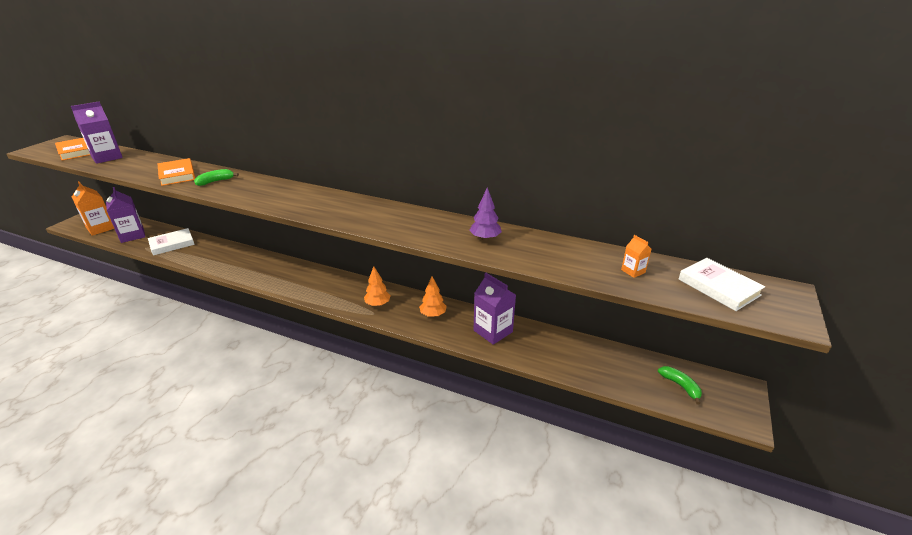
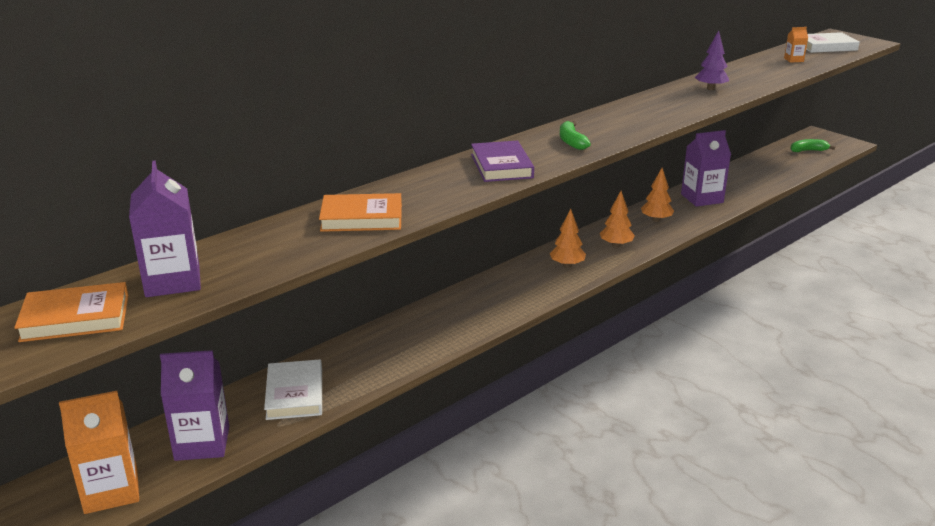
camera: 65 degrees left, 5 degrees down
green banana [194,169,239,186] -> green banana moved to [560,121,591,150]
none -> purple book [471,141,534,182]
none -> orange tree [550,209,586,268]

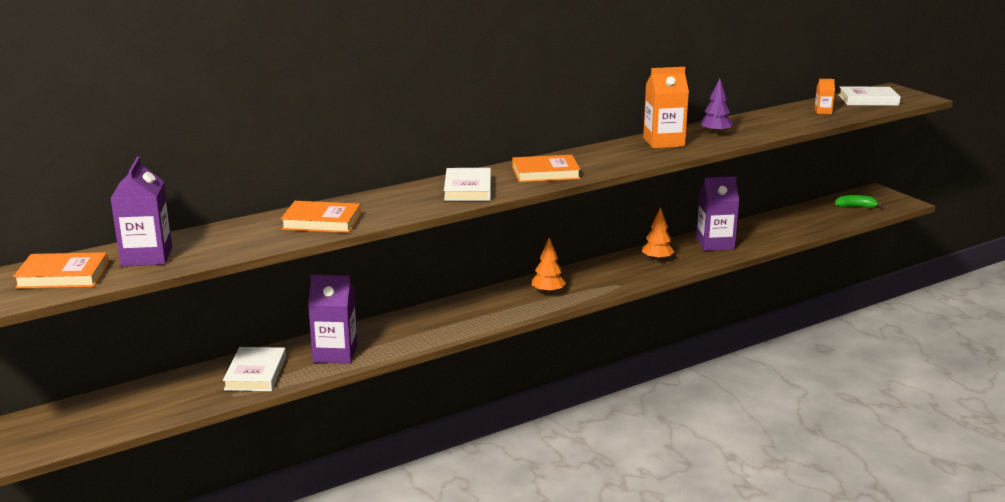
camera: 10 degrees right, 5 degrees down
orange carton [59,391,139,514] -> orange carton moved to [643,67,689,148]
purple carton [160,350,229,461] -> purple carton moved to [308,274,358,364]
purple book [471,141,534,182] -> white book [444,168,491,201]
green banana [560,121,591,150] -> orange book [512,155,581,182]
orange tree [600,191,635,247] -> none

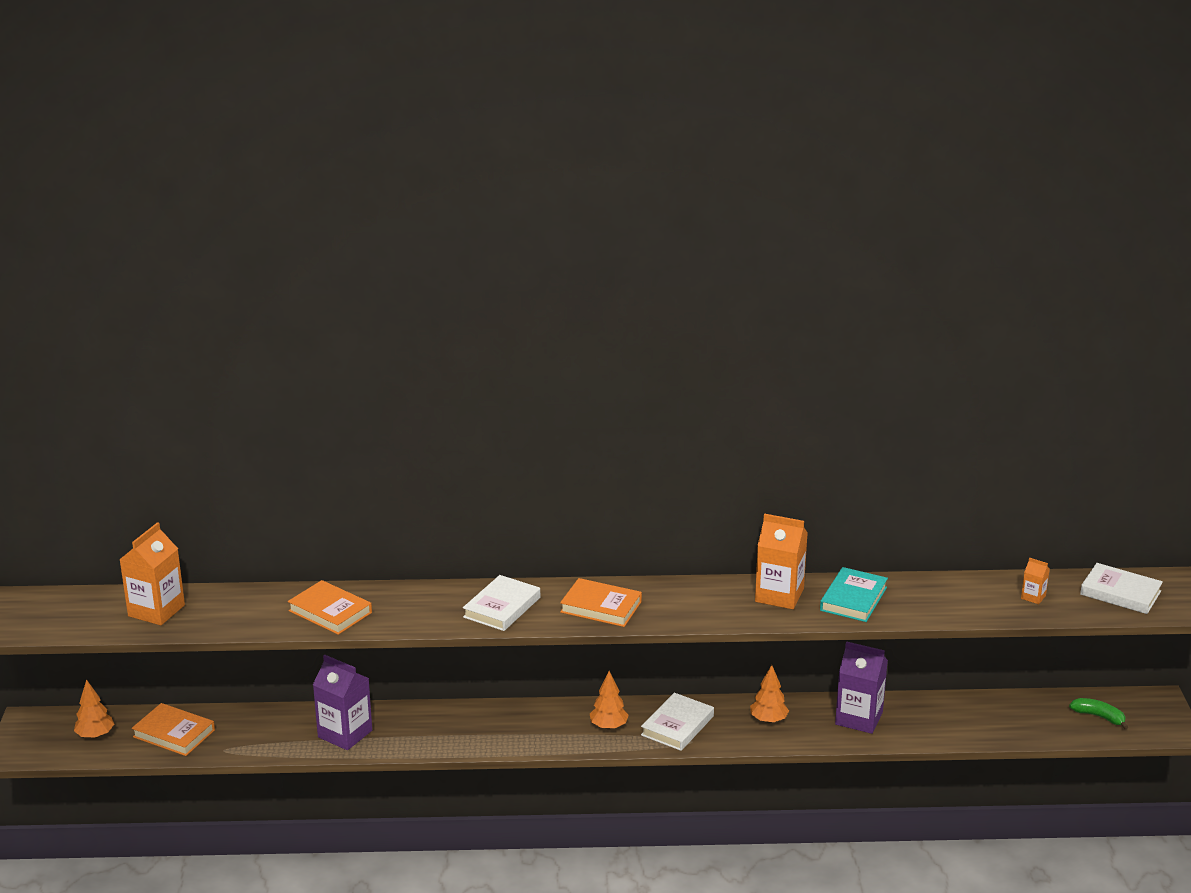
camera: 30 degrees right, 5 degrees up
orange book [13,252,108,289] -> orange book moved to [132,703,215,756]
purple carton [110,157,172,266] -> orange carton [119,522,185,625]
white book [223,347,286,391] -> white book moved to [641,693,714,751]
purple tree [700,78,733,136] -> turquoise book [820,567,888,622]
none -> orange tree [74,679,114,739]

